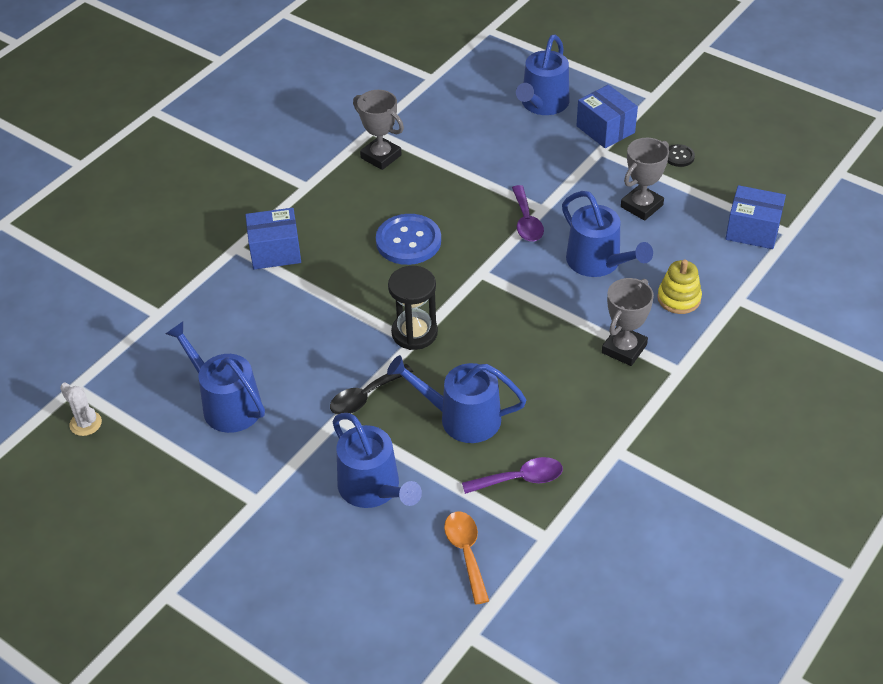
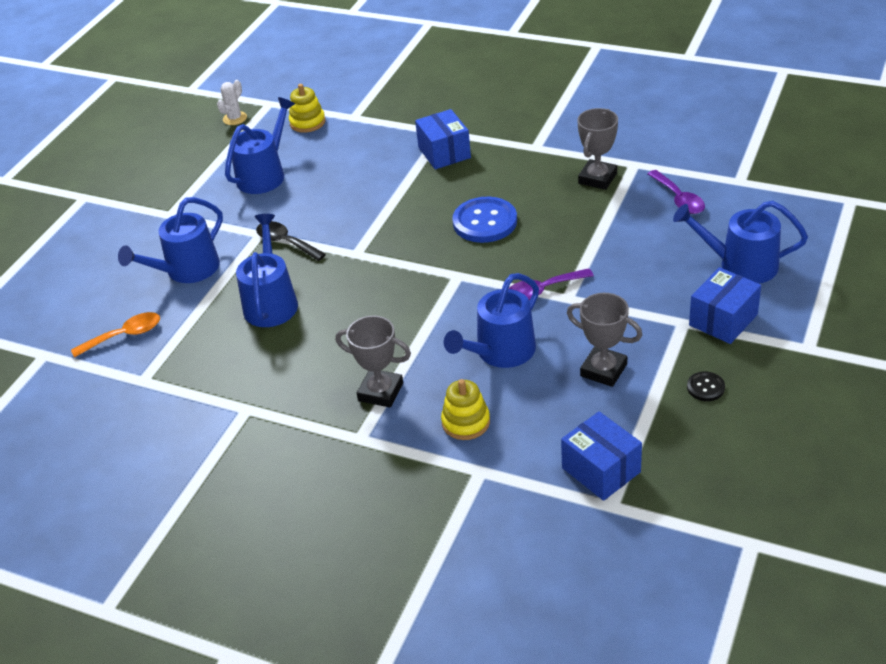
camera: 80 degrees right, 5 degrees down
black hourglass [388,266,438,350] -> none
purple spoon [462,457,563,494] -> purple spoon moved to [648,170,705,214]
blue box [725,185,786,249] -> blue box turned 45 degrees counterclockwise [561,411,642,501]
none -> yellow stacking toy [289,84,325,133]

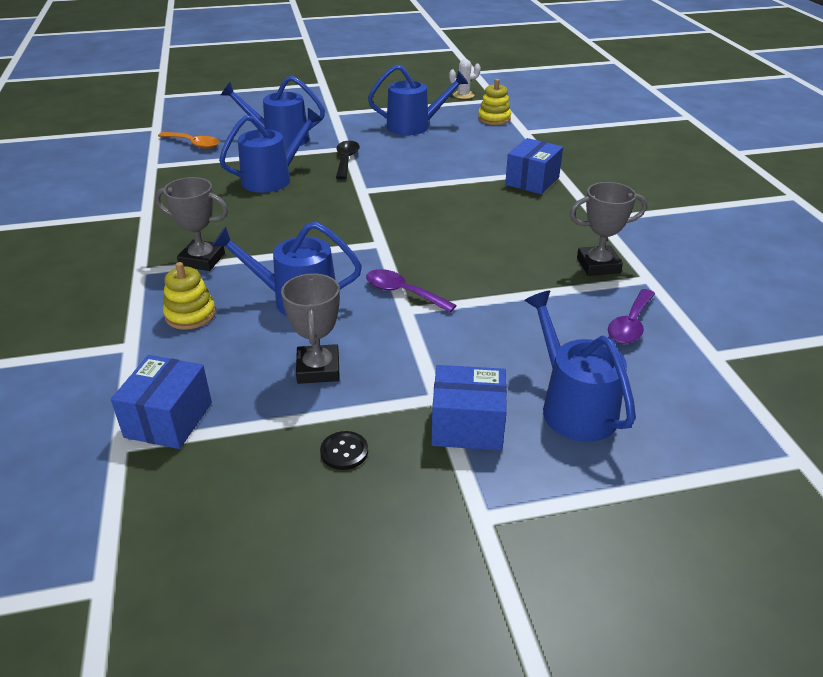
camera: 50 degrees right, 5 degrees down
grey trophy [336,316,411,408] -> grey trophy turned 60 degrees counterclockwise [155,177,228,271]
blue button [452,197,517,243] -> none

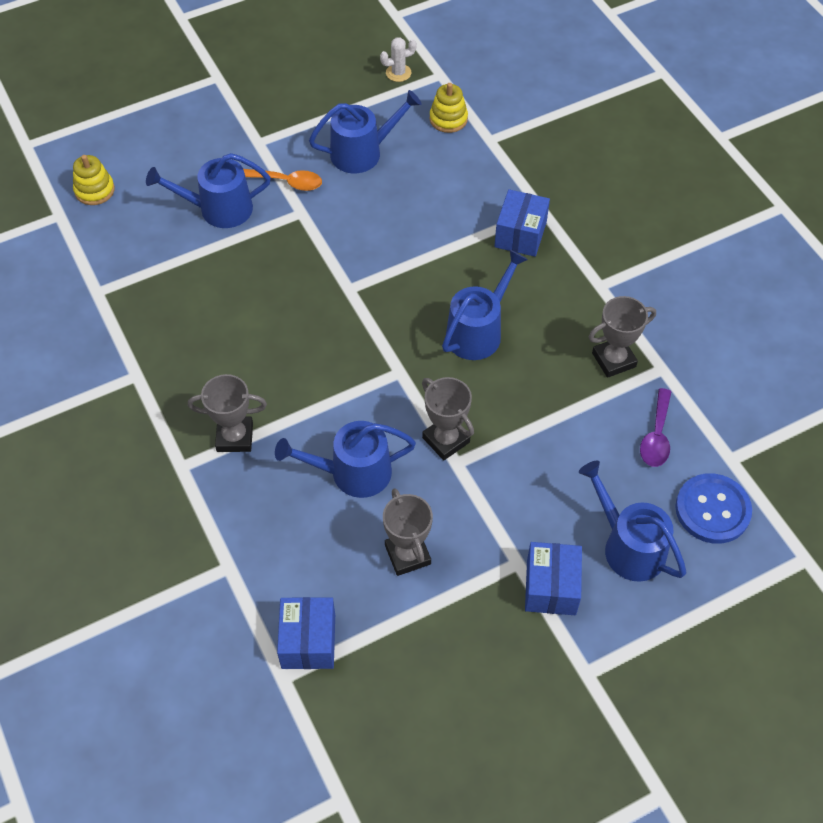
camera: 15 degrees left, 20 degrees up
orange spoon [158,132,219,149] -> orange spoon moved to [243,169,322,191]
yellow stacking toy [163,262,216,330] -> yellow stacking toy moved to [73,155,115,205]
blue watering can [219,108,322,193] -> blue watering can moved to [442,250,528,360]
black button [320,431,368,470] -> none
black spoon [336,140,360,179] -> none
purple spoon [366,269,457,313] -> grey trophy [422,377,474,460]
blue box [431,365,507,450] -> blue box turned 75 degrees counterclockwise [525,542,582,615]
none -> blue button [675,473,752,544]

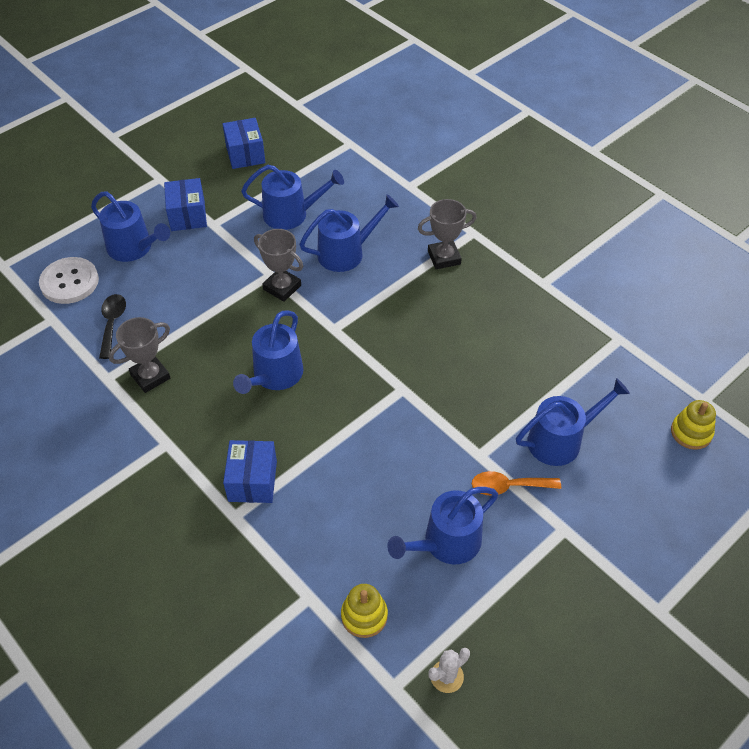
camera: 165 degrees right, 5 degrees down
blue box [277,597,335,669] -> blue box moved to [223,118,265,169]
grey trophy [383,488,433,576] -> blue watering can [241,165,344,230]
purple spoon [640,388,671,467] -> black spoon [99,294,126,359]
blue button [675,473,752,544] -> white button [39,257,99,304]

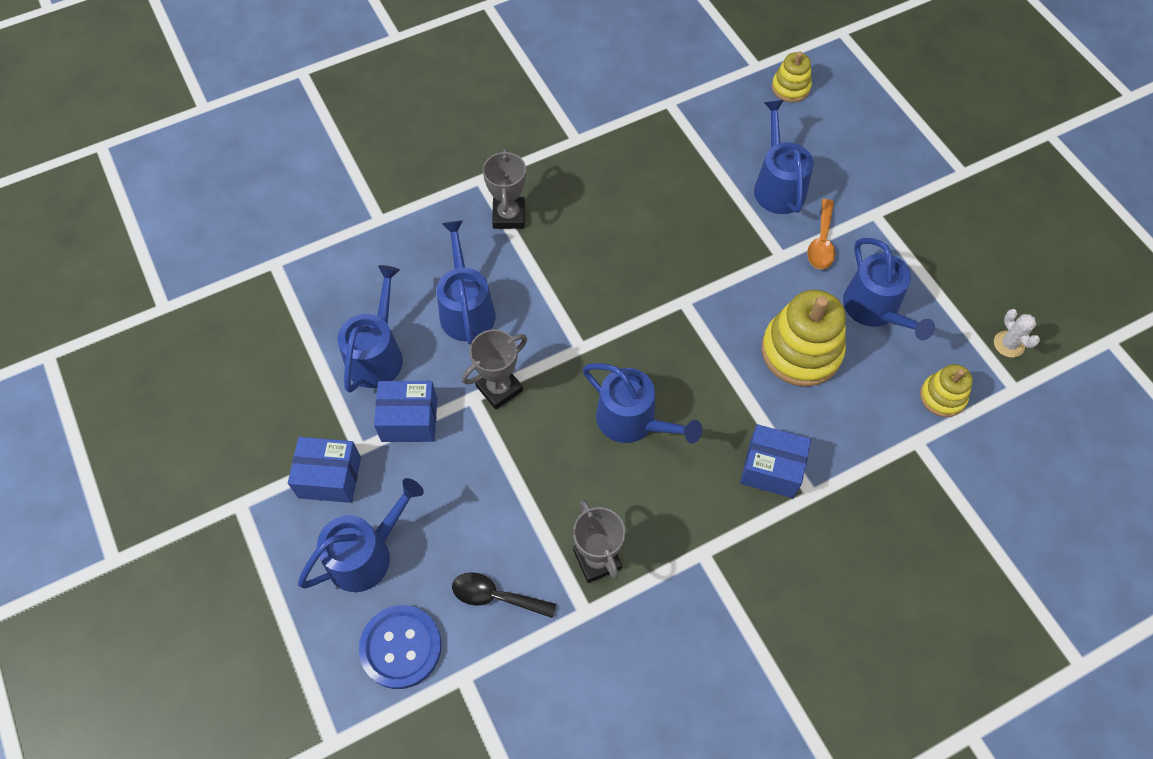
camera: 75 degrees left, 10 degrees up
white button [39,257,99,304] -> blue button [359,605,442,689]
blue box [223,118,265,169] -> blue box moved to [374,381,437,442]
none -> yellow stacking toy [761,290,846,387]

